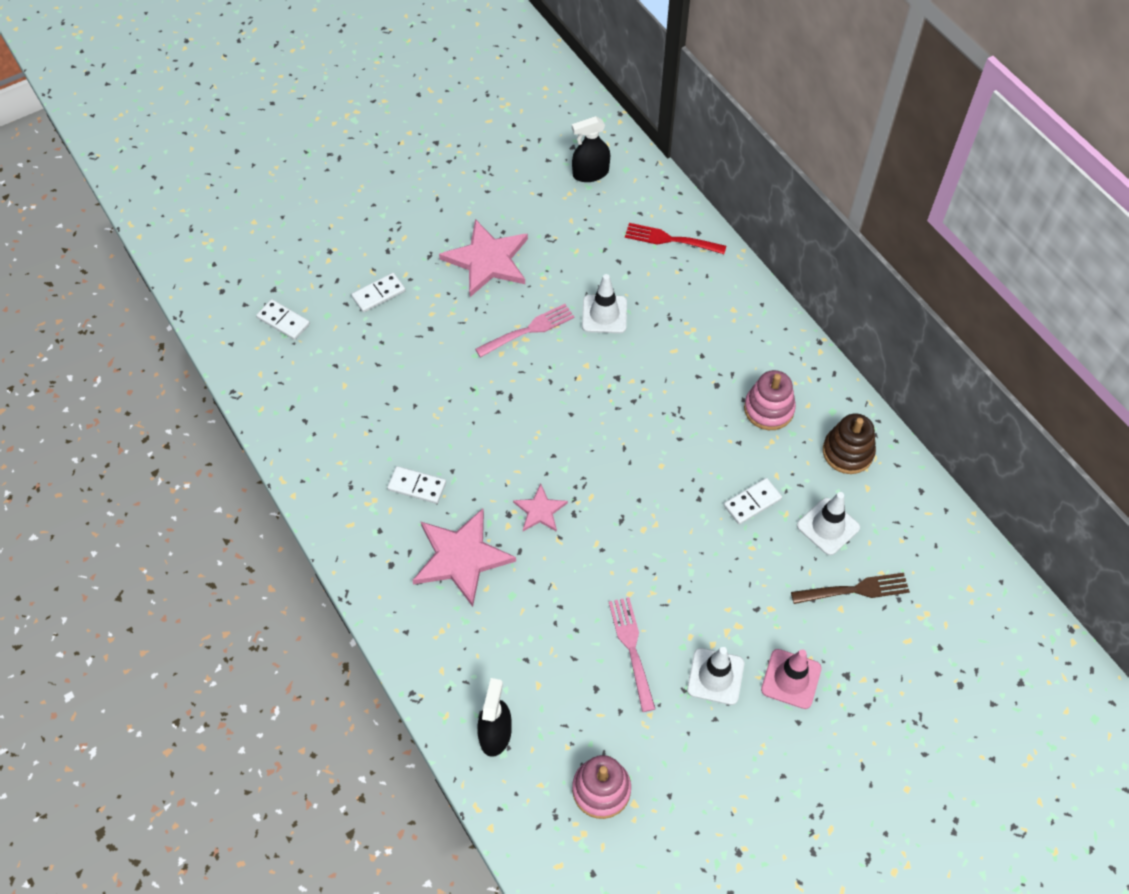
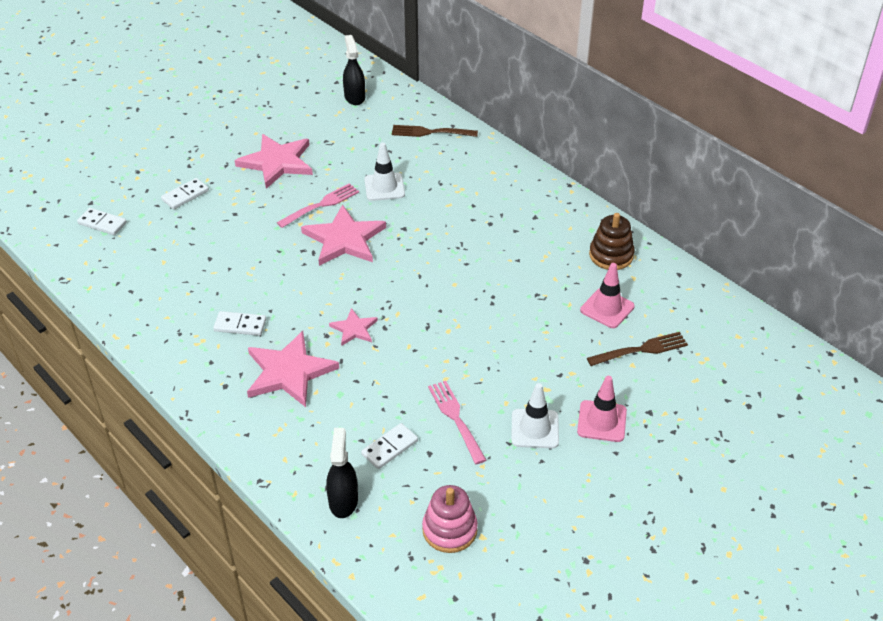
camera: 10 degrees left, 15 degrees down
black spray bottle [572,116,610,182] -> black spray bottle turned 105 degrees clockwise [343,35,365,105]
red fork [625,223,726,254] -> brown fork [392,125,478,137]
white domino [724,478,782,525] -> white domino moved to [361,423,418,469]
pink stacking toy [744,370,796,430] -> none
white traffic cone [797,492,860,555] -> pink traffic cone [580,263,635,328]
none -> pink star [301,204,386,266]

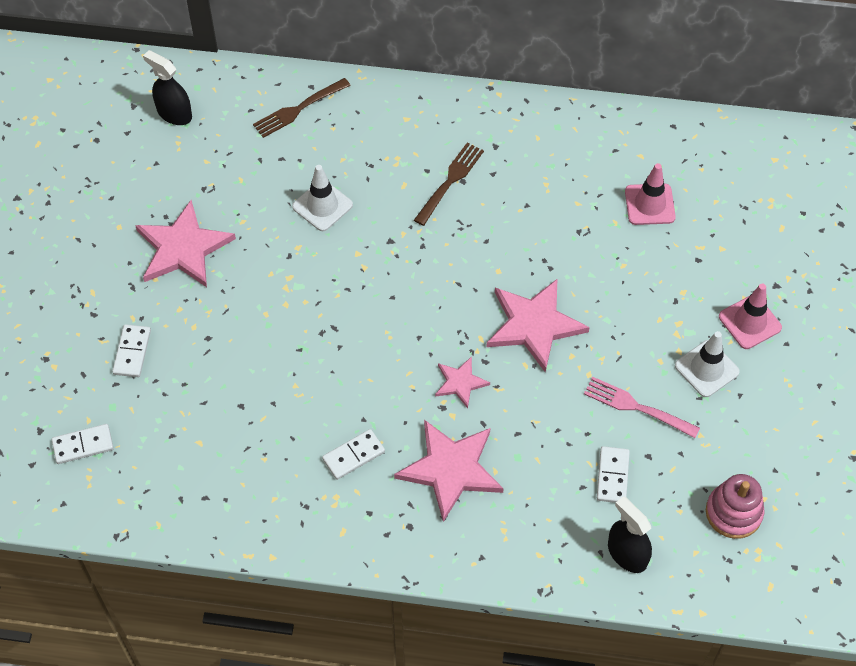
camera: 40 degrees left, 15 degrees up
pink fork [277,183,359,228] -> none
pink star [301,204,386,266] -> pink star moved to [486,278,590,372]
brown fork [587,332,688,366] -> brown fork moved to [414,142,484,226]
brown stacking toy [589,213,635,270] -> none

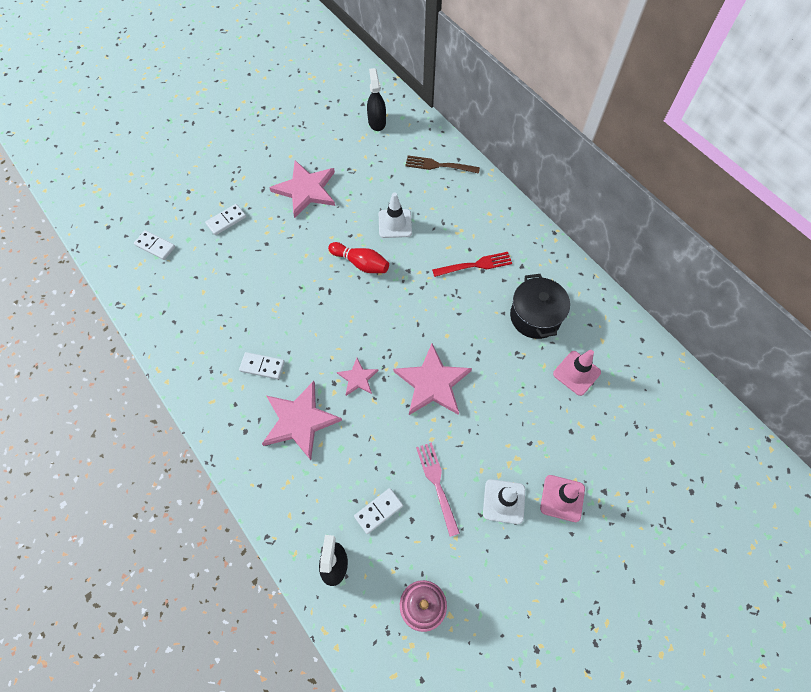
camera: 45 degrees right, 5 degrees up
brown fork [414,142,484,226] -> red fork [432,252,512,277]
none -> red bowling pin [328,242,389,273]
none -> black pot [510,274,570,339]

